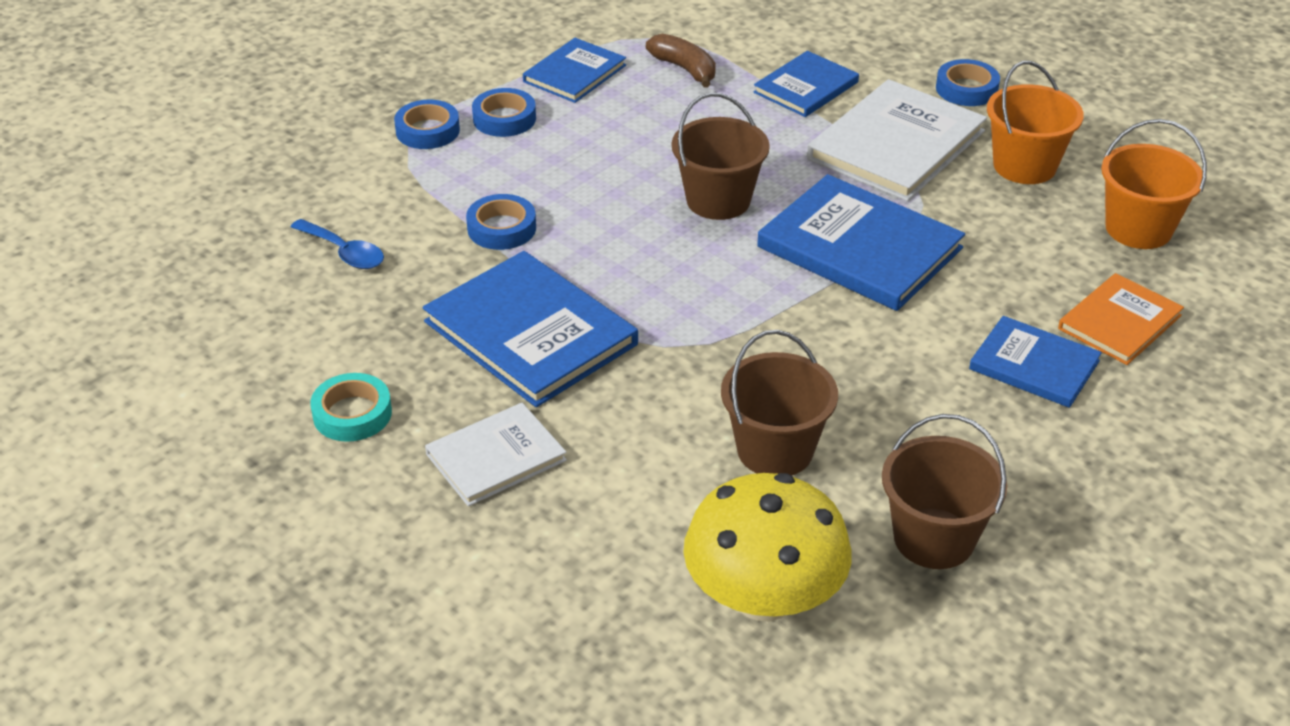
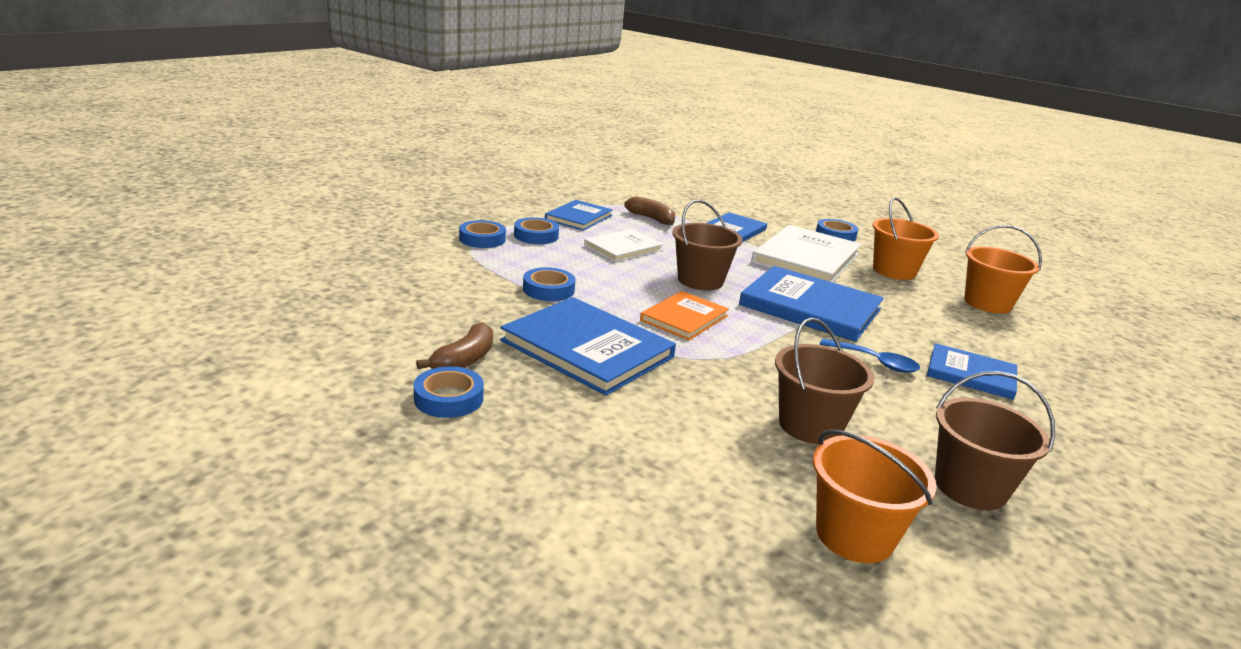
camera: 10 degrees left, 15 degrees down
blue spoon [291,219,384,269] -> blue spoon moved to [820,338,920,373]
turquoise tape [310,373,392,442] -> blue tape [414,366,484,418]
white book [425,403,567,506] -> white book moved to [584,229,663,262]
yellow mushroom [683,473,852,621] -> orange bucket [813,429,937,563]
orange book [1058,273,1184,365] -> orange book moved to [640,291,729,340]
none -> brown banana [416,322,493,369]

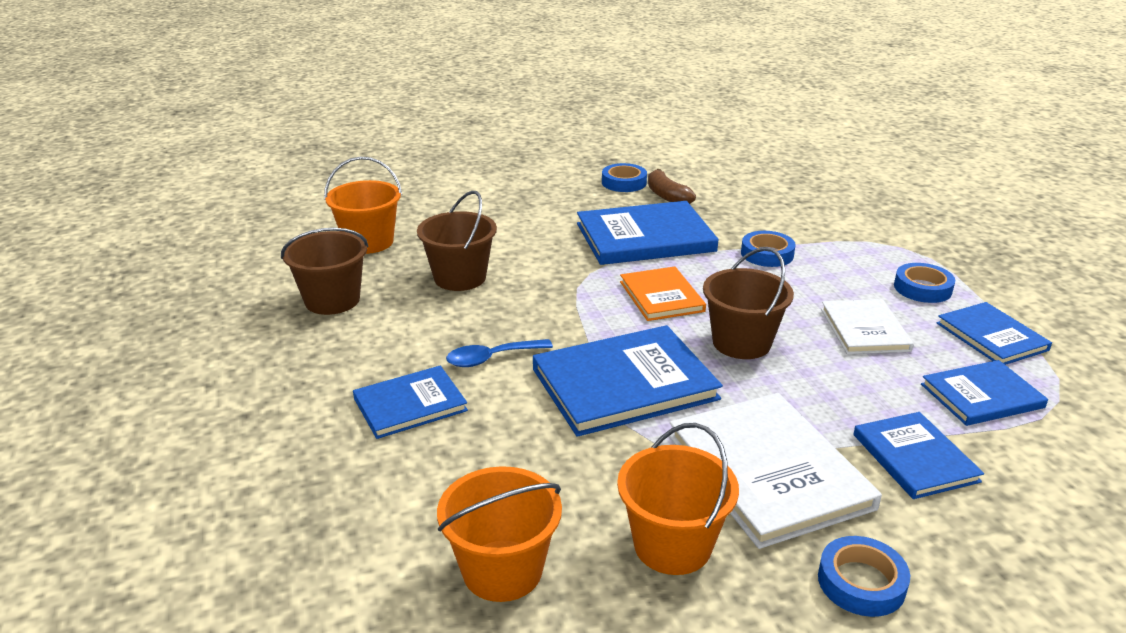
camera: 130 degrees right, 5 degrees up
blue tape [459,220,506,248] -> none
brown banana [624,196,675,225] -> blue book [921,360,1048,426]

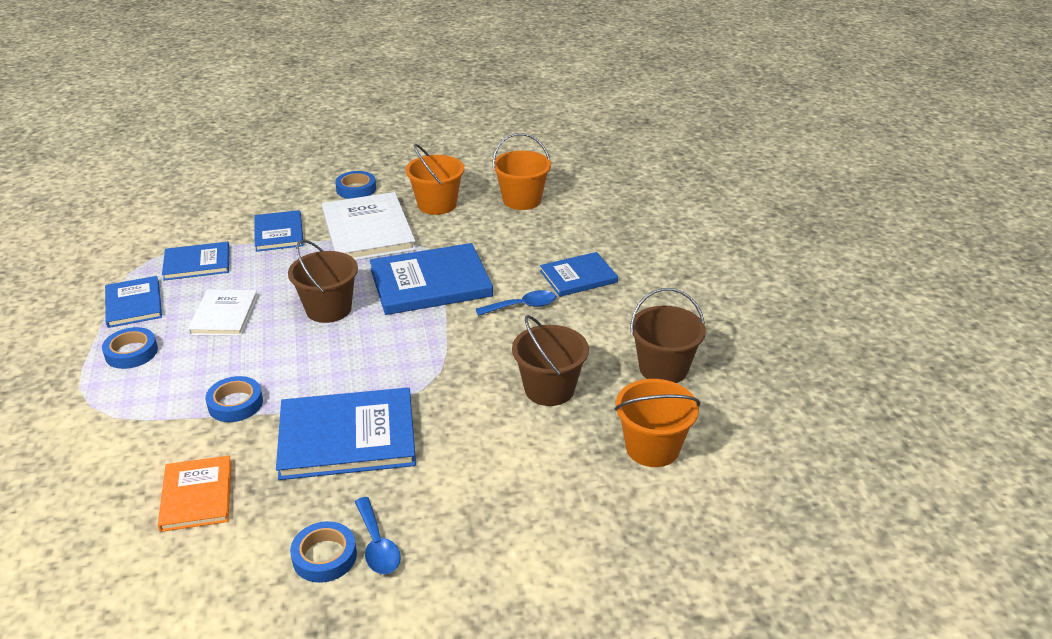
camera: 175 degrees left, 5 degrees up
orange book [620,266,706,321] -> orange book moved to [158,455,232,532]
brown banana [648,169,696,204] -> none
none -> blue spoon [355,497,401,574]

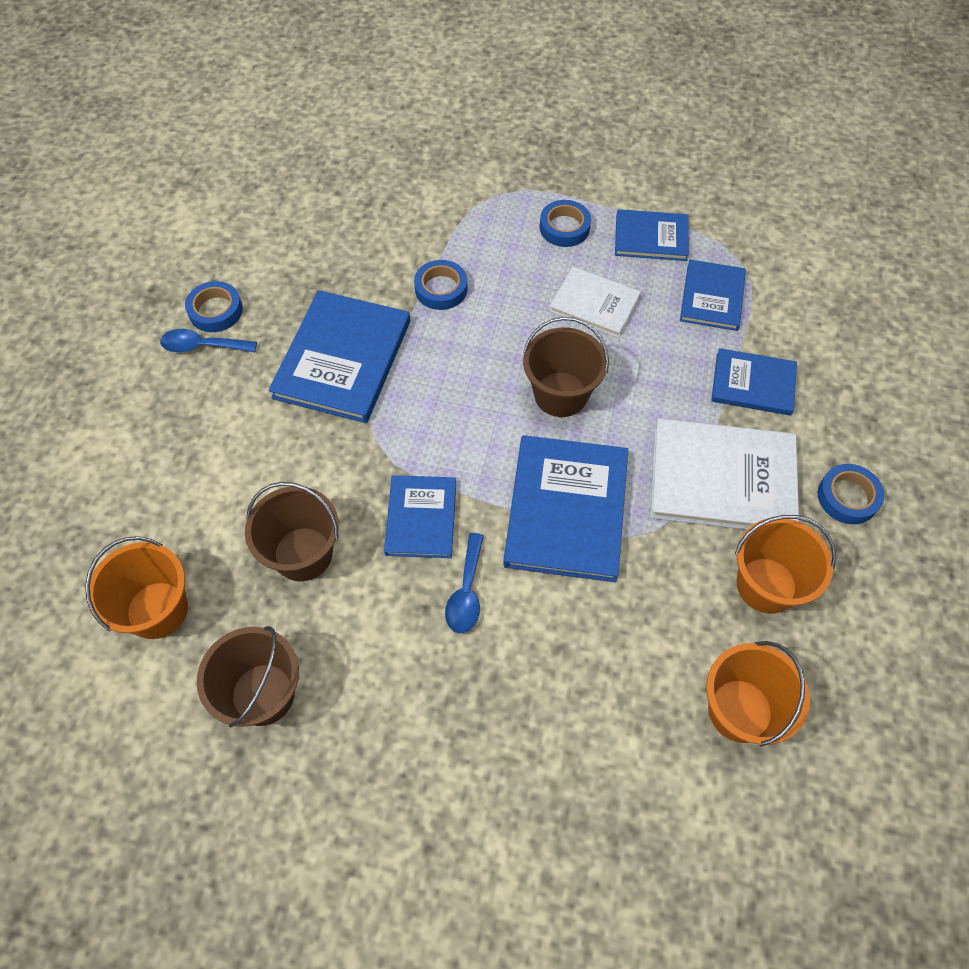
camera: 115 degrees right, 25 degrees up
orange book [158,455,232,532] -> none
blue book [540,252,618,297] -> blue book moved to [384,475,456,558]

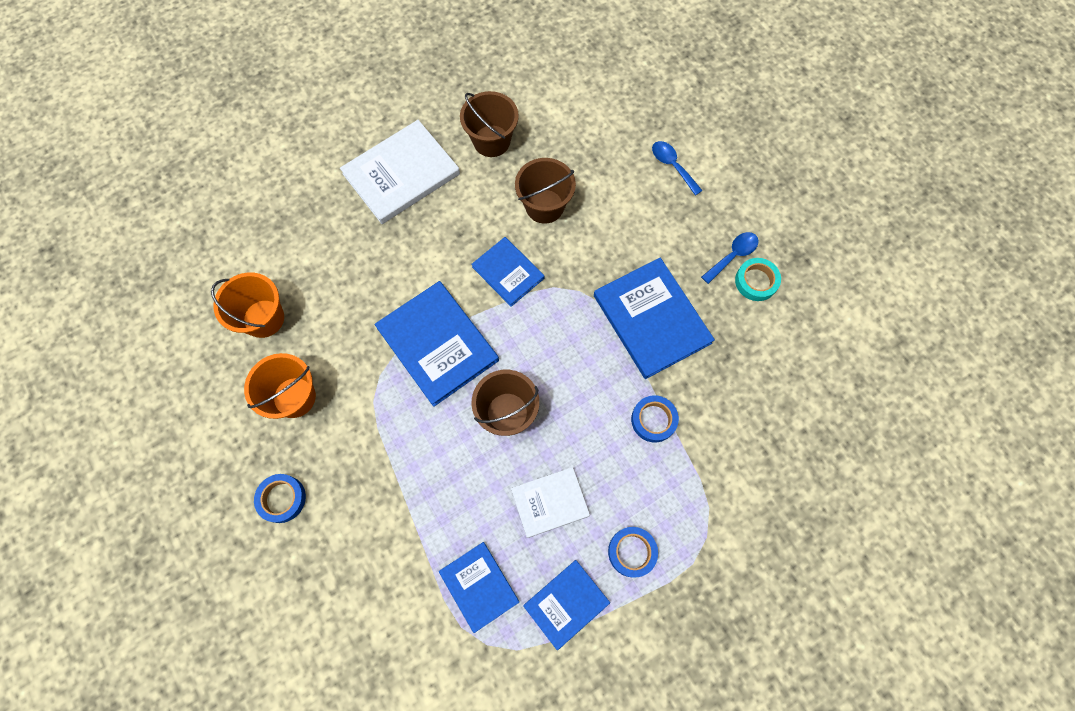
camera: 135 degrees right, 10 degrees up
orange bucket [85,536,188,639] -> none
blue tape [185,281,243,332] -> turquoise tape [735,258,781,301]
blue spoon [445,533,484,633] -> blue spoon moved to [652,141,703,196]
white book [650,418,799,530] -> white book moved to [340,120,460,224]
blue book [711,348,797,415] -> none

